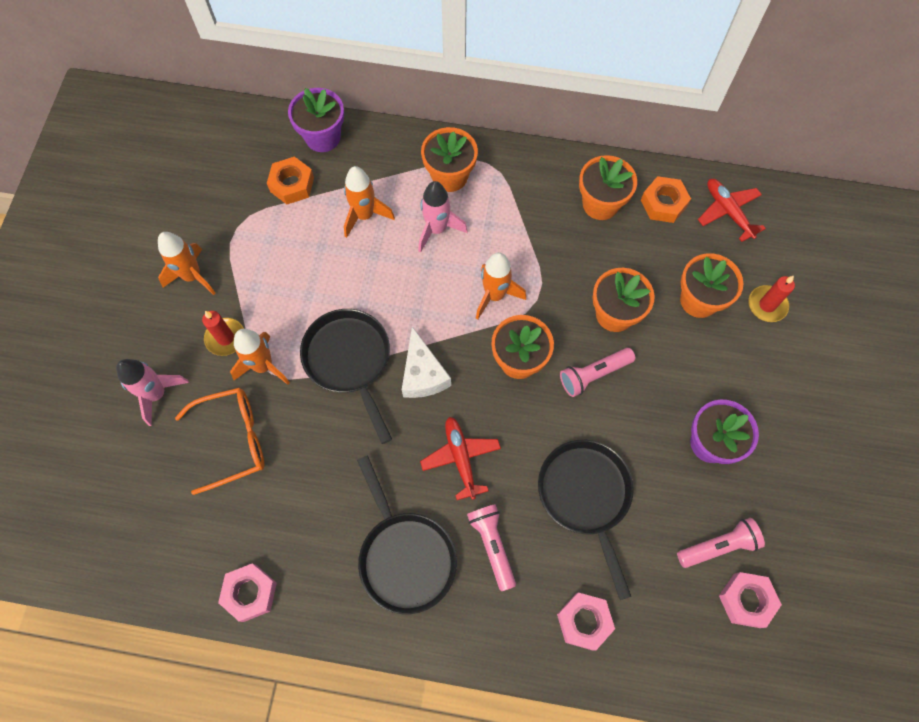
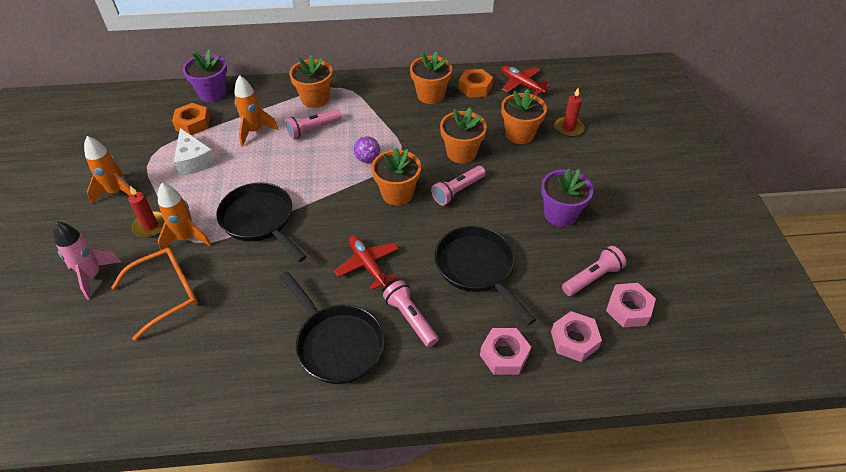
camera: 15 degrees left, 20 degrees down
pink nut [218,563,277,622] -> pink nut moved to [551,311,602,362]
white cheese [402,327,451,398] -> white cheese moved to [174,128,217,176]
pink rocket [418,181,468,252] -> pink flashlight [285,109,342,139]
orange rocket [476,252,526,320] -> purple ball [354,136,380,163]

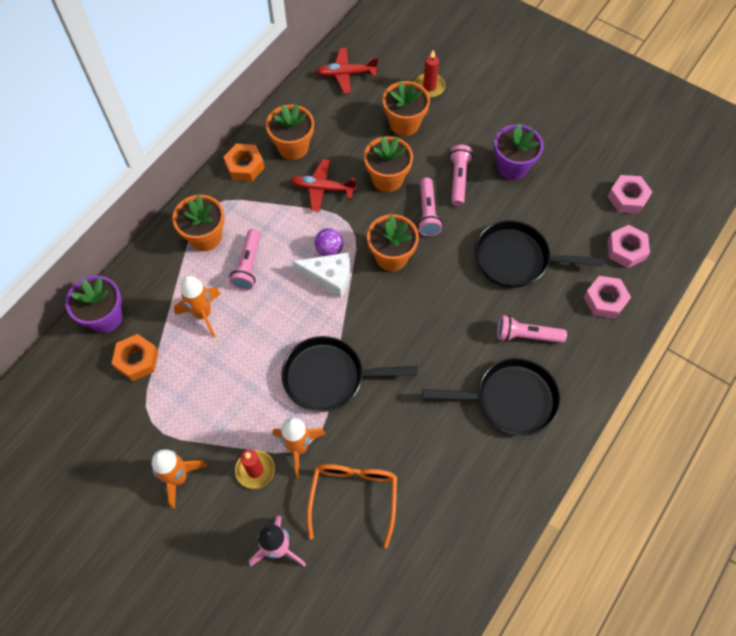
camera: 50 degrees left, 15 degrees up
white cheese [174,128,217,176] -> white cheese moved to [292,252,350,298]
red plane [334,235,399,290] -> red plane moved to [290,159,356,212]
orange nut [458,69,493,98] -> orange nut moved to [223,144,265,181]
pink flashlight [562,246,626,296] -> pink flashlight moved to [449,145,473,206]

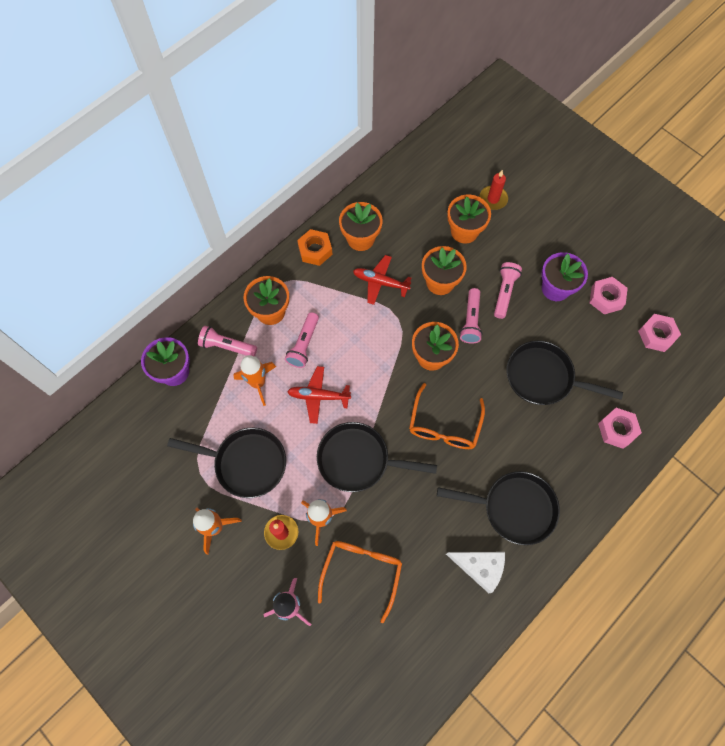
camera: 10 degrees right, 5 degrees up
orange nut [111,334,158,381] -> none
white cheese [292,252,350,298] -> white cheese moved to [446,552,505,593]
purple ball [315,228,343,256] -> none
red plane [316,48,378,93] -> red plane moved to [287,366,351,424]
pink flashlight [497,315,567,343] -> pink flashlight moved to [198,326,257,357]
pink nut [607,225,650,268] -> pink nut moved to [590,277,628,314]
none -> black pan [167,428,286,498]
none -> orange glasses [409,383,485,449]

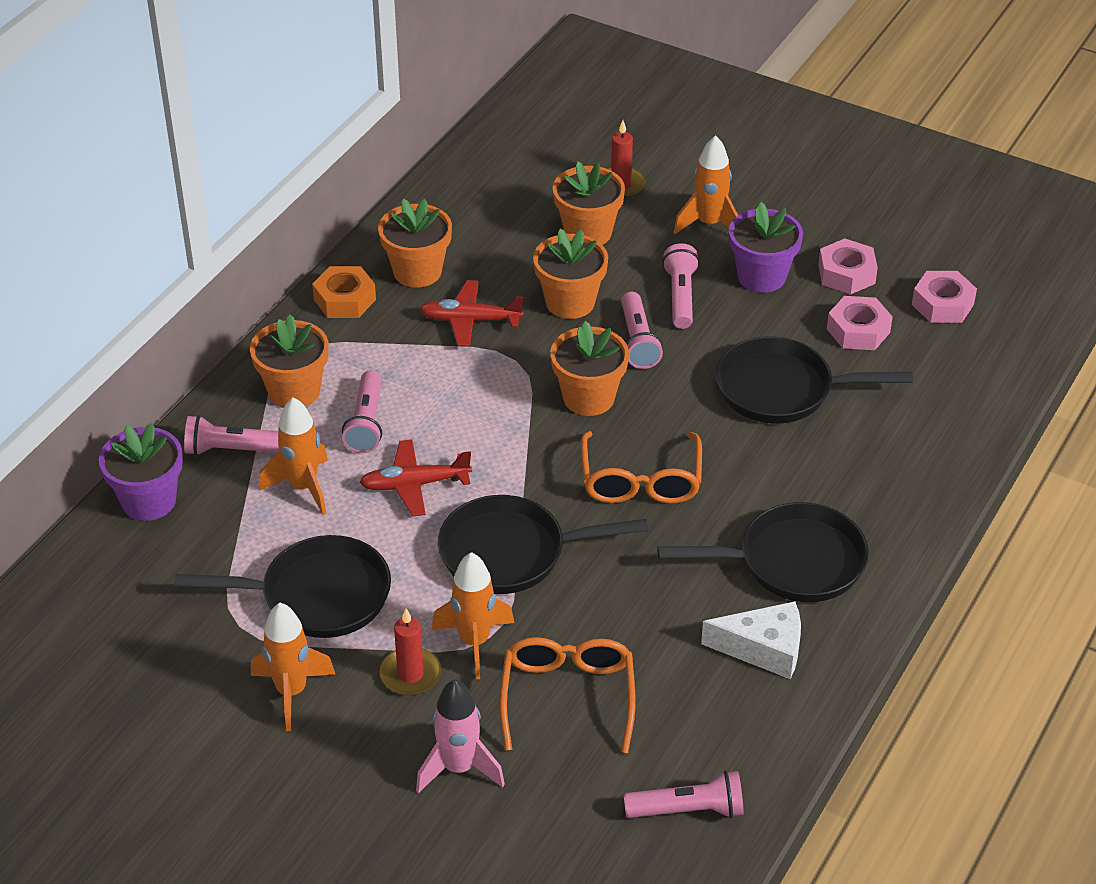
camera: 15 degrees left, 25 degrees down
pink nut [598,408,642,449] -> pink nut moved to [827,296,893,350]
none -> pink flashlight [624,770,744,818]
none -> orange rocket [673,135,738,234]

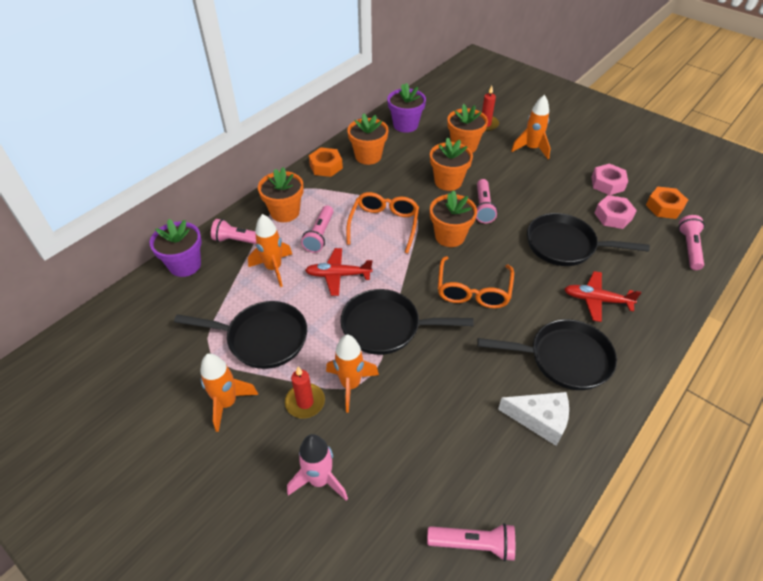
camera: 10 degrees right, 5 degrees up
red plane [419,280,524,346] -> red plane moved to [564,271,641,322]
orange glasses [500,637,635,753] -> orange glasses moved to [346,192,419,253]
pink flashlight [662,243,700,329] -> pink flashlight moved to [678,215,705,270]
purple flower pot [729,202,803,293] -> purple flower pot moved to [387,83,426,133]
pink nut [912,271,977,323] -> orange nut [646,187,688,219]

